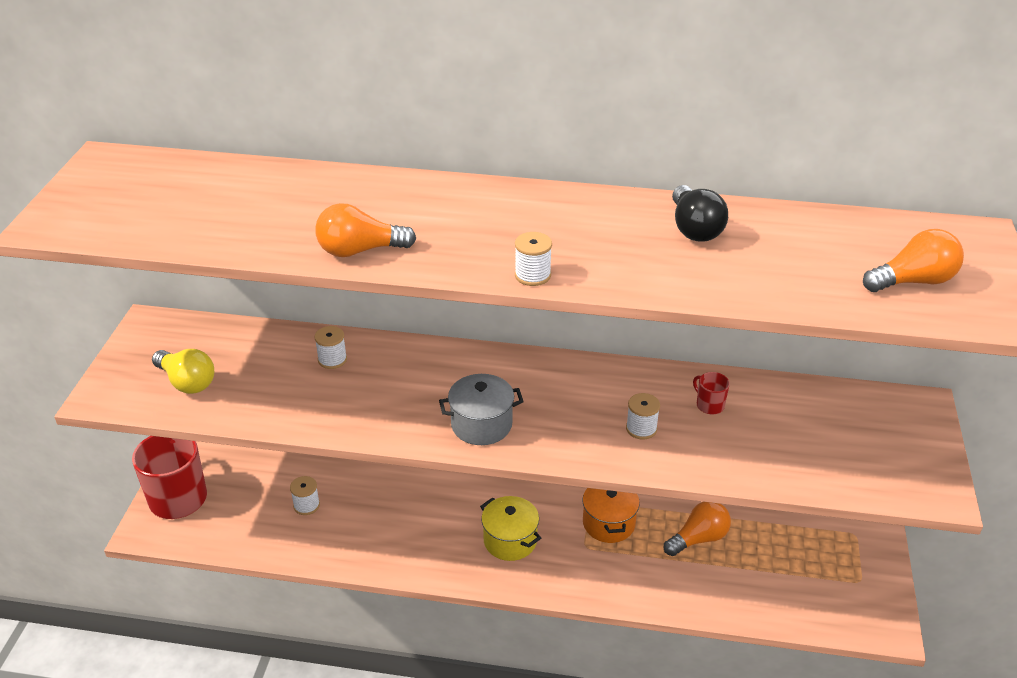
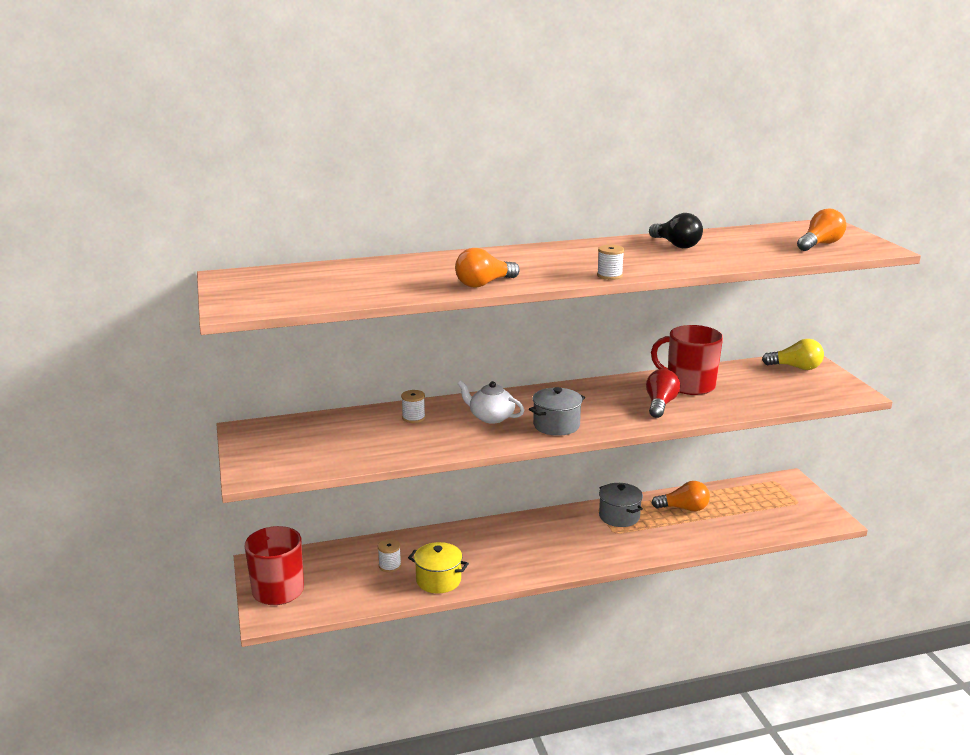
camera: 25 degrees left, 15 degrees down
yellow light bulb [152,349,214,394] -> yellow light bulb moved to [762,339,824,370]
yellow pot [480,496,541,561] -> yellow pot moved to [408,542,469,594]
orange pot [582,488,640,543] -> grey pot [599,483,643,527]
white spool [626,393,660,440] -> red light bulb [646,369,680,418]
orange light bulb [664,502,731,556] -> orange light bulb turned 60 degrees clockwise [652,481,710,511]
red mug [693,372,730,415] -> red mug [651,325,723,395], size x2.39
none -> white teapot [458,381,524,424]

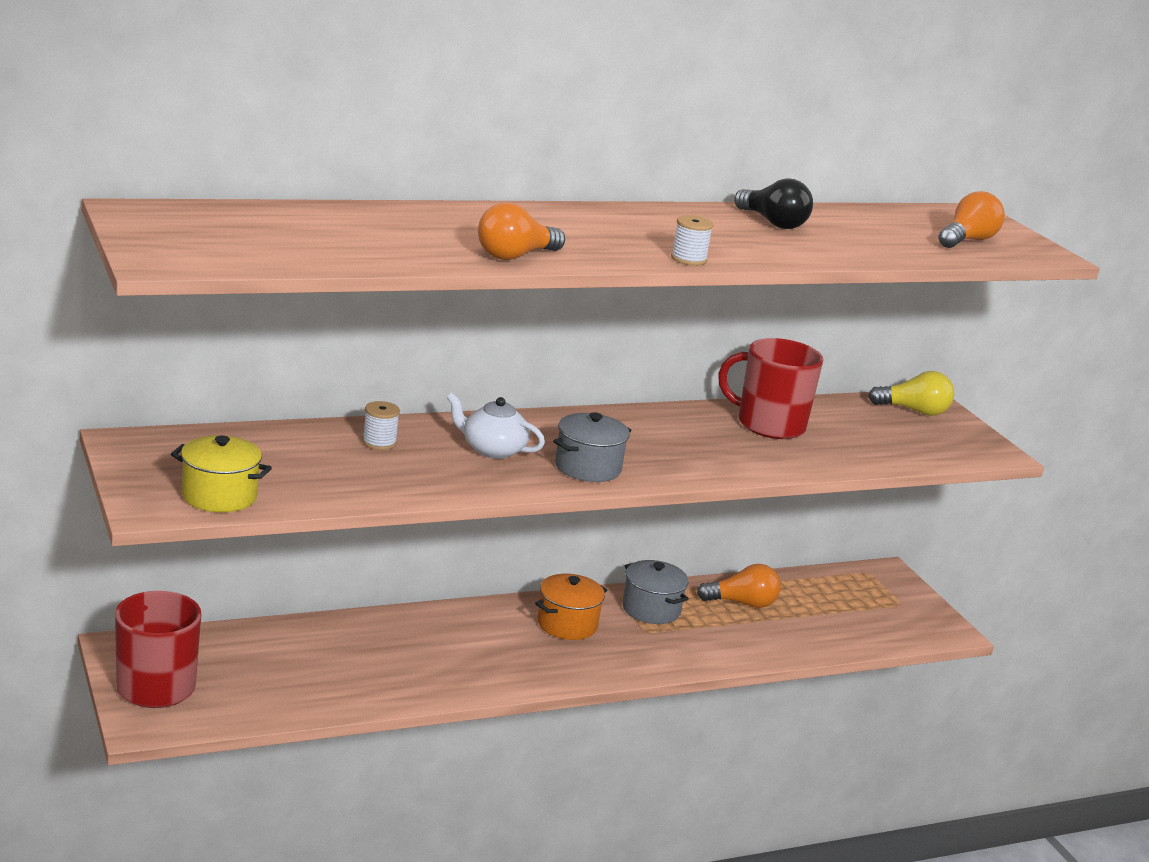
camera: 10 degrees left, 0 degrees up
white spool [378,539,401,572] -> none
yellow pot [408,542,469,594] -> yellow pot moved to [171,435,272,512]
red light bulb [646,369,680,418] -> none
none -> orange pot [535,574,607,640]

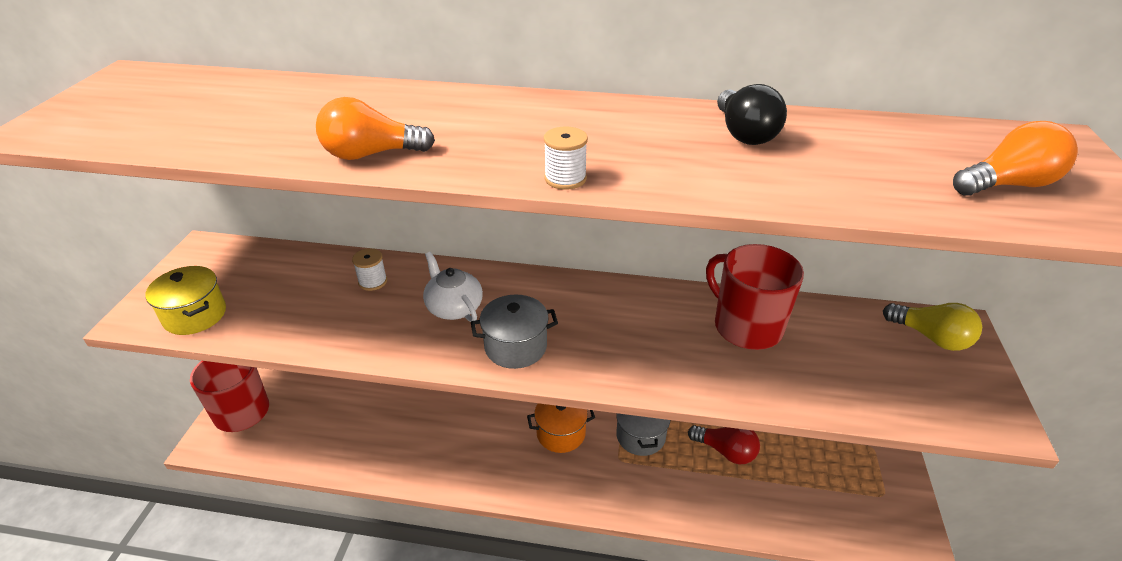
camera: 35 degrees right, 15 degrees up
orange light bulb [697,564,781,608] -> red light bulb [688,425,760,465]

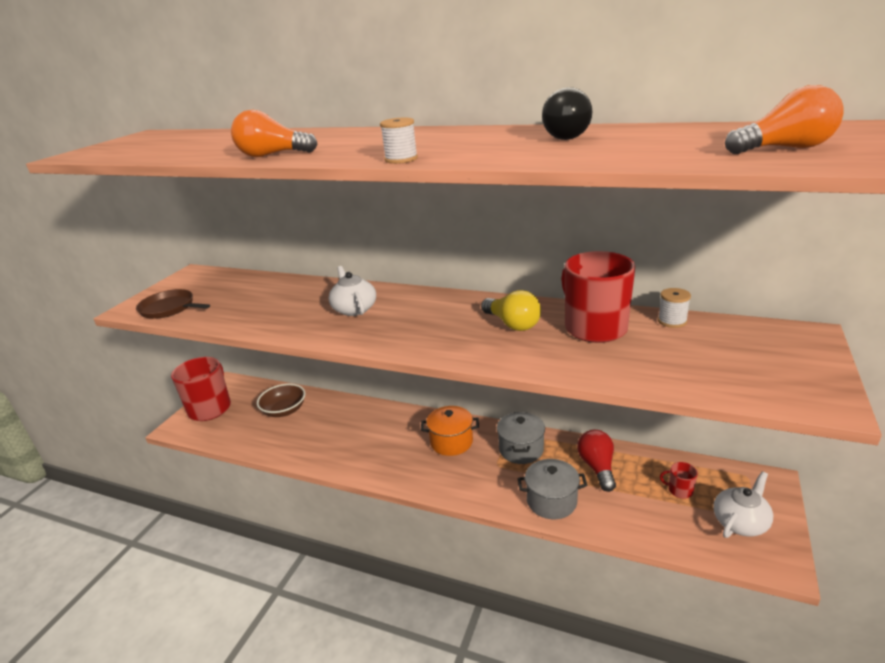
camera: 15 degrees right, 10 degrees down
yellow pot [145,266,226,335] -> brown pan [136,289,210,319]
white spool [352,248,387,291] -> white spool moved to [658,288,691,328]
grey pot [471,295,558,369] -> grey pot moved to [518,459,588,519]
red light bulb [688,425,760,465] -> red light bulb turned 135 degrees counterclockwise [577,430,616,492]
yellow light bulb [883,303,982,351] -> yellow light bulb moved to [481,290,541,331]
none -> brown bowl [257,384,305,417]
none -> red mug [660,462,698,498]
none -> white teapot [713,471,773,538]

